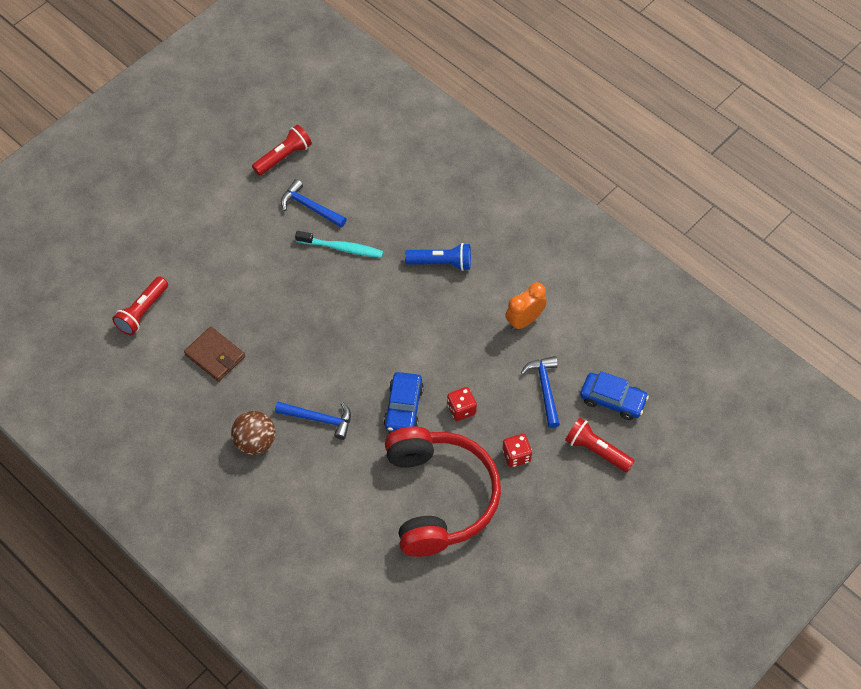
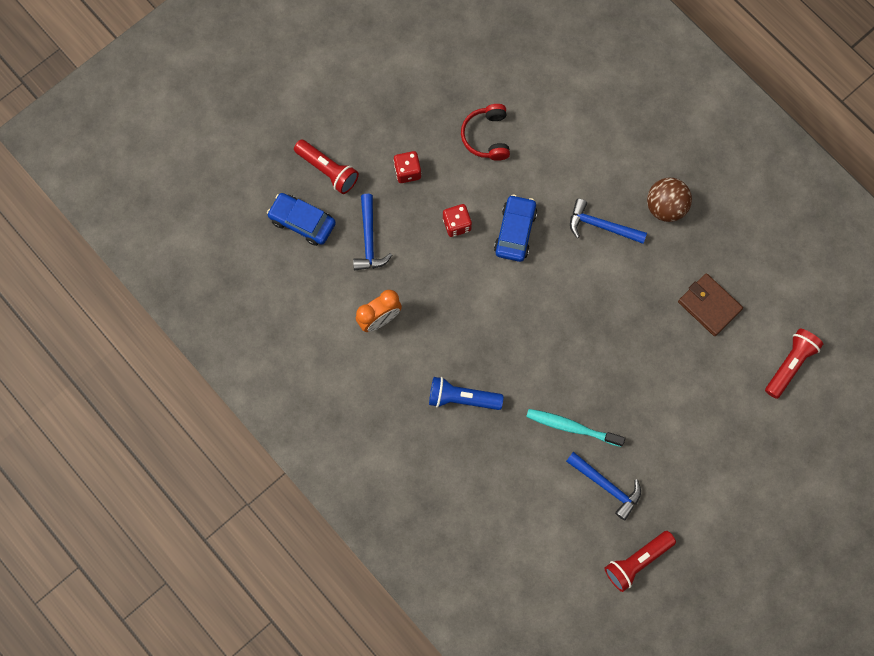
camera: 175 degrees left, 15 degrees up
red headphones [385,426,501,557] -> red headphones [461,104,510,161], size x0.45

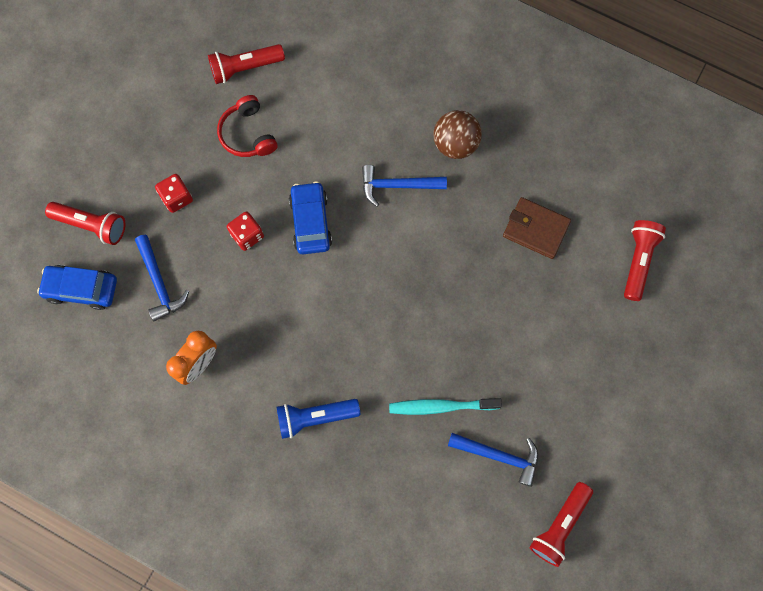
camera: 20 degrees left, 0 degrees up
none -> red flashlight [208,44,285,84]

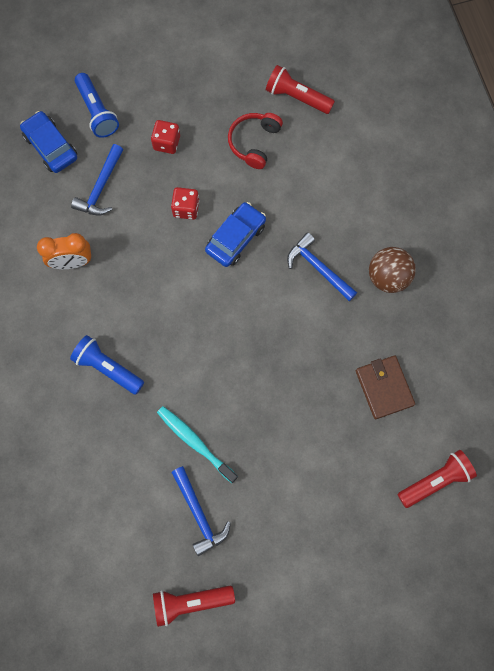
camera: 45 degrees right, 0 degrees up
red flashlight [45,202,125,245] -> blue flashlight [75,73,119,138]

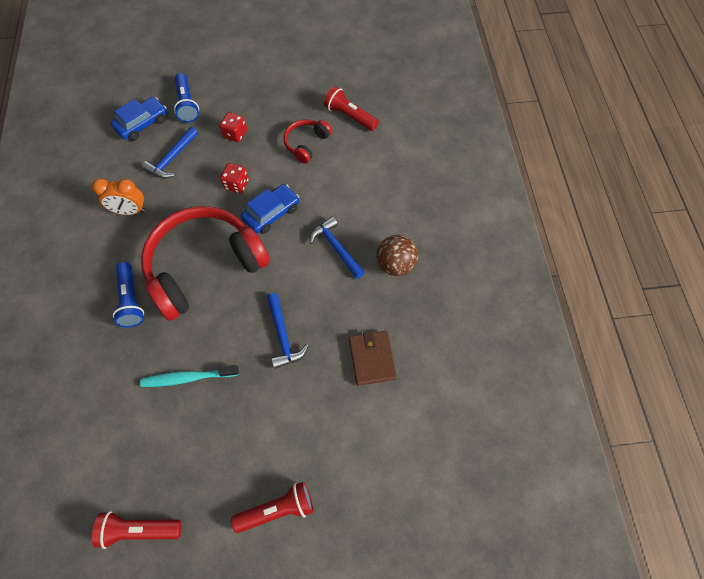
camera: 10 degrees right, 10 degrees down
blue car [20,111,77,173] -> blue car turned 75 degrees clockwise [111,97,167,141]
blue flashlight [70,335,144,395] -> blue flashlight turned 150 degrees counterclockwise [113,262,144,328]
turquoise toothbrush [157,406,238,483] -> turquoise toothbrush turned 60 degrees counterclockwise [140,365,239,387]
blue hammer [171,466,231,556] -> blue hammer moved to [267,293,308,369]
red flashlight [398,450,477,508] -> red flashlight moved to [231,481,313,533]
none -> red headphones [141,206,270,321]

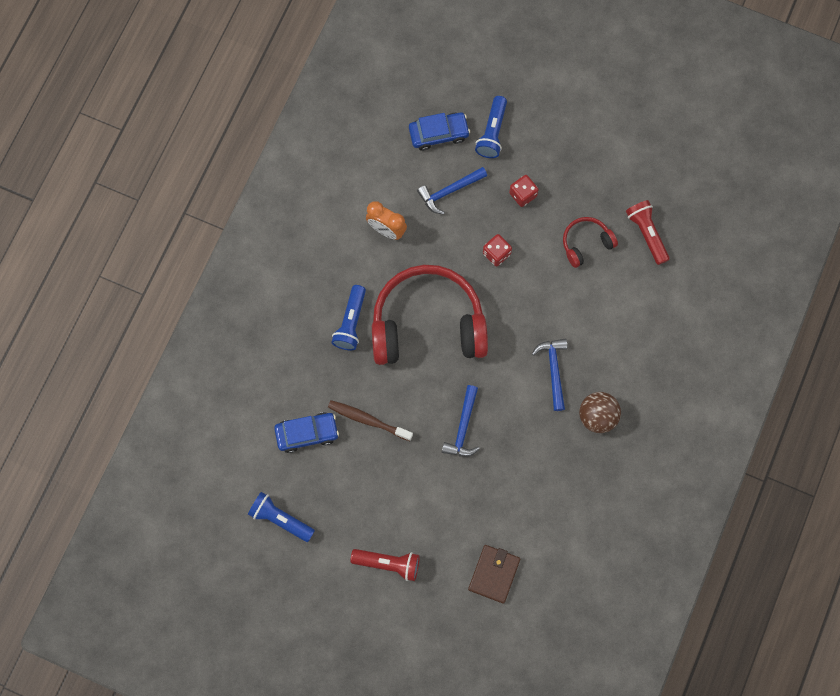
camera: 30 degrees right, 10 degrees up
red flashlight [92,511,182,549] -> blue flashlight [248,492,315,542]
turquoise toothbrush [140,365,239,387] -> brown toothbrush [328,400,413,441]
blue car [241,184,299,234] -> blue car moved to [274,412,339,453]
brown wallet [349,331,397,386] -> brown wallet moved to [468,545,520,604]

